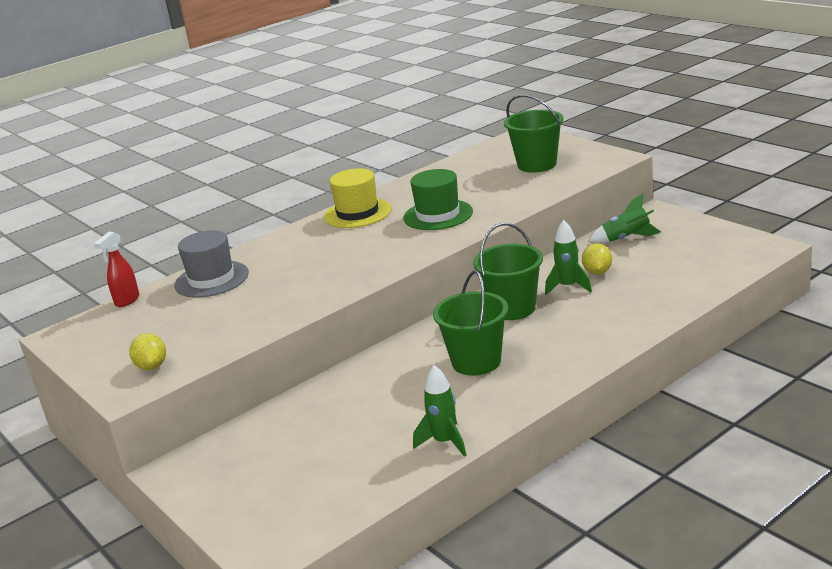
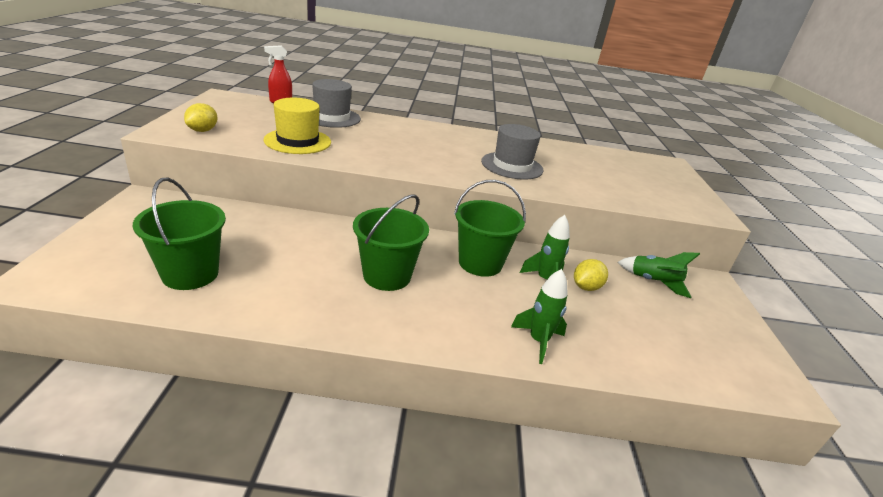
camera: 35 degrees right, 5 degrees up
yellow hat [324,168,391,228] -> yellow hat moved to [263,98,331,154]
green hat [403,169,473,230] -> grey hat [481,124,544,180]
green rocket [413,365,467,457] -> green rocket moved to [511,269,568,364]
green bucket [504,94,563,173] -> green bucket moved to [133,177,226,290]

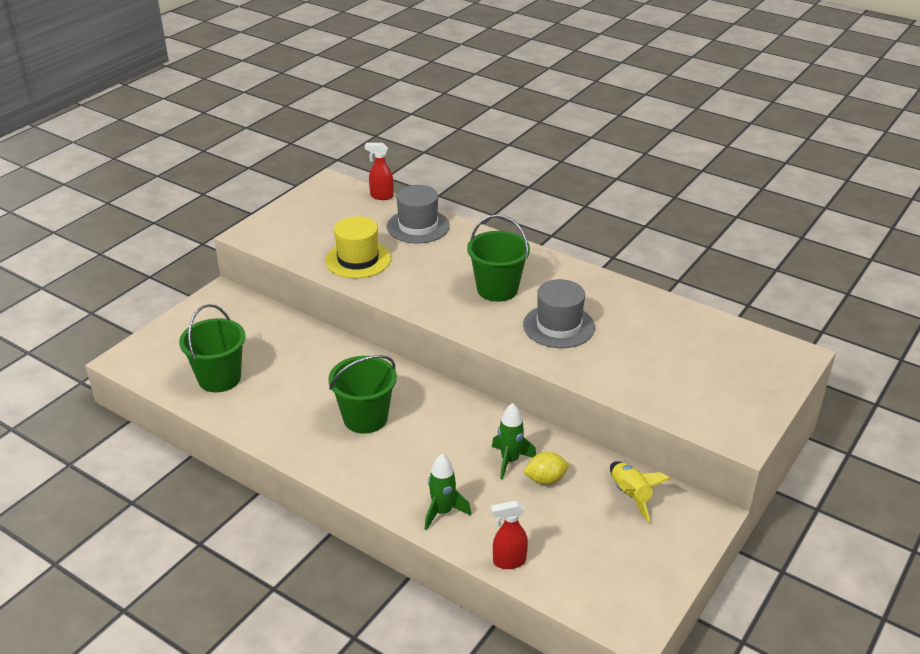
camera: 35 degrees right, 5 degrees up
yellow lemon [184,103,217,132] -> none
green bucket [454,180,526,277] -> green bucket moved to [467,215,530,302]
green rocket [618,252,700,298] -> yellow rocket [610,461,670,523]
none -> red spray bottle [491,501,528,569]

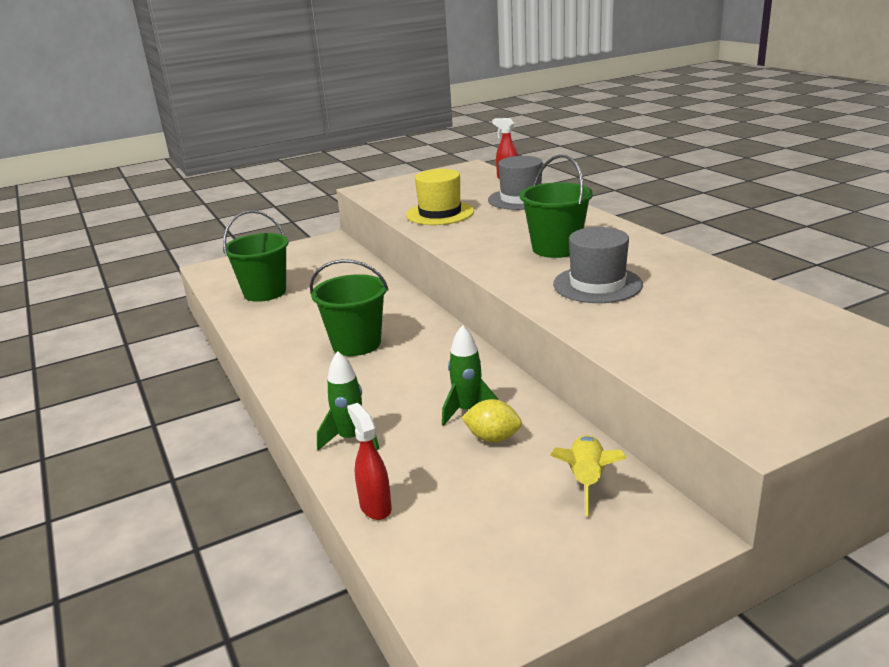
camera: 30 degrees right, 10 degrees down
red spray bottle [491,501,528,569] -> red spray bottle turned 45 degrees clockwise [347,403,392,520]

